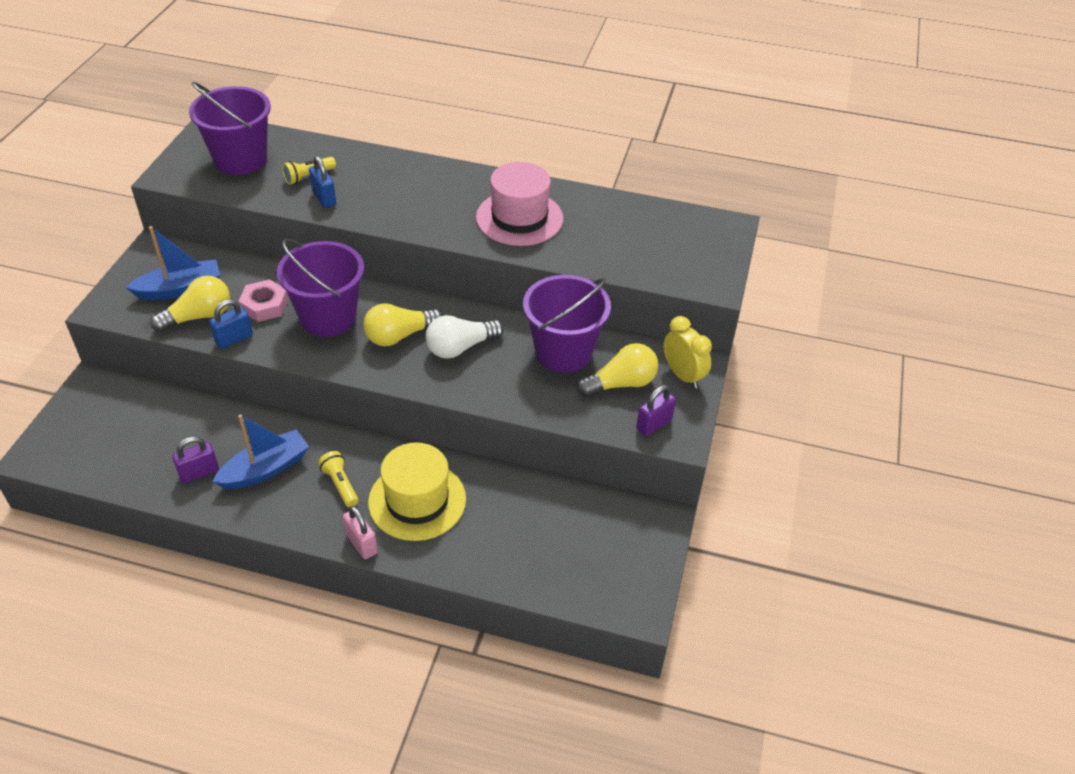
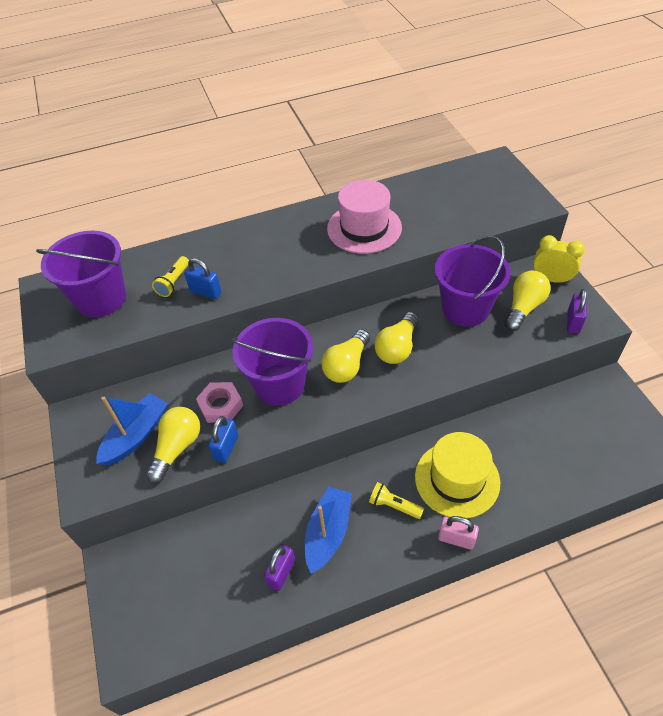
camera: 30 degrees left, 5 degrees up
white light bulb [426,315,504,359] -> yellow light bulb [374,312,419,364]

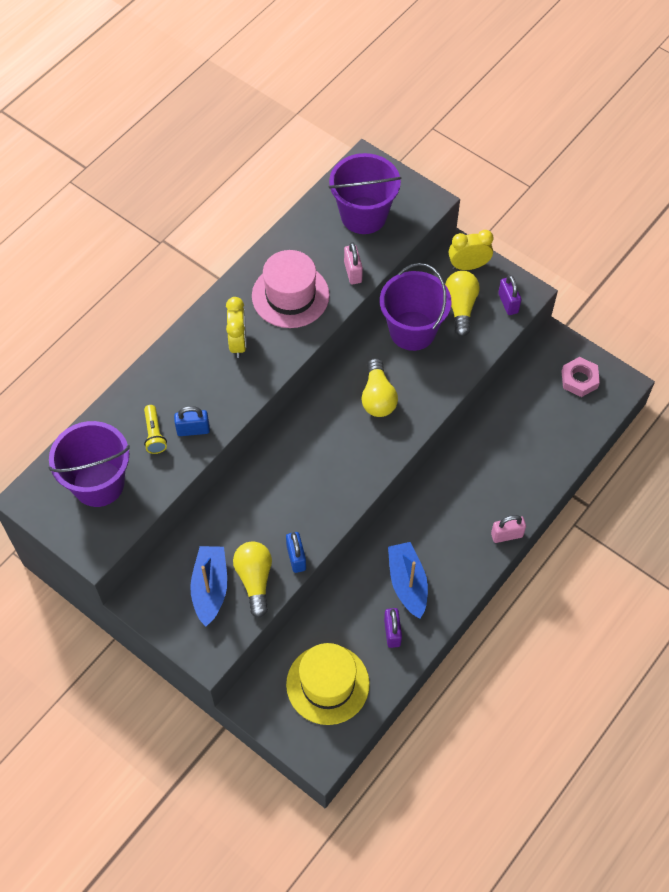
camera: 35 degrees left, 10 degrees up
pink nut [196,382,243,423] -> pink nut moved to [561,357,600,397]
purple bucket [231,318,313,406] -> purple bucket moved to [328,153,402,234]
yellow light bulb [321,329,370,383] -> none
yellow flashlight [369,482,424,519] -> none
yellow hat [415,432,500,519] -> yellow hat moved to [286,643,370,725]
none -> yellow clock [226,297,246,358]
none -> pink padlock [344,242,363,284]

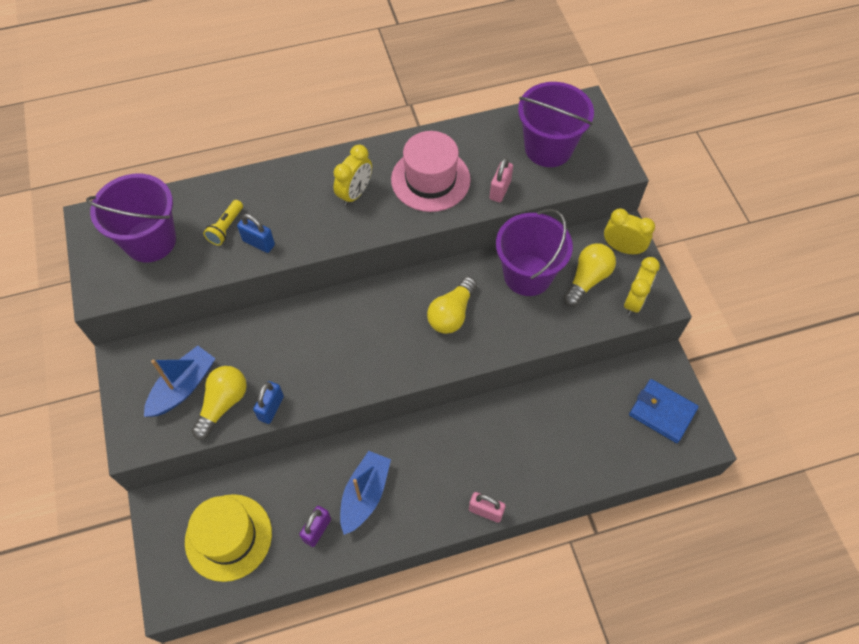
camera: 35 degrees right, 0 degrees up
purple padlock [498,275,521,315] -> yellow clock [624,257,660,316]
pink nut [561,357,600,397] -> blue wallet [629,379,699,443]

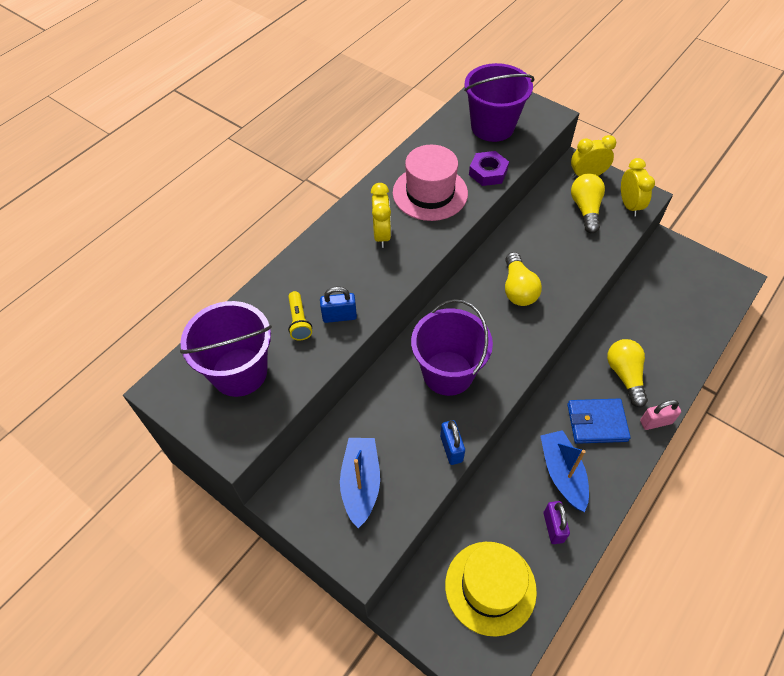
camera: 35 degrees left, 5 degrees down
yellow light bulb [192,366,247,440] -> yellow light bulb moved to [607,339,648,408]
pink padlock [490,157,513,202] -> purple nut [469,151,509,186]
purple bucket [496,209,573,296] -> purple bucket moved to [411,299,493,396]
blue wallet [629,379,699,443] -> blue wallet moved to [567,399,631,444]

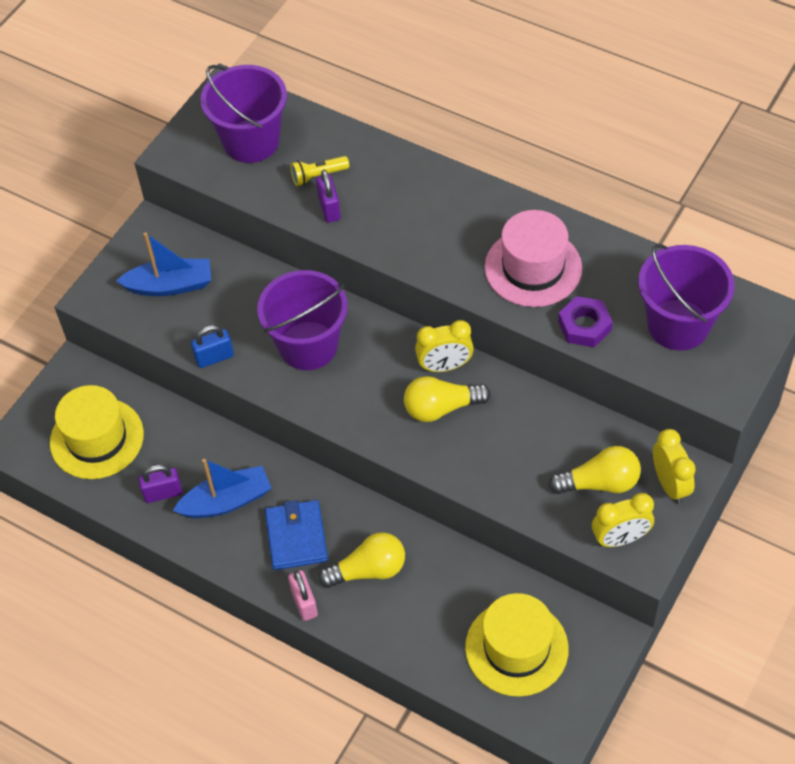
camera: 85 degrees right, 0 degrees up
blue padlock [320,286,357,323] -> purple padlock [316,170,341,223]
yellow clock [371,183,391,248] -> yellow clock moved to [415,320,474,372]
none -> yellow hat [465,593,569,697]

